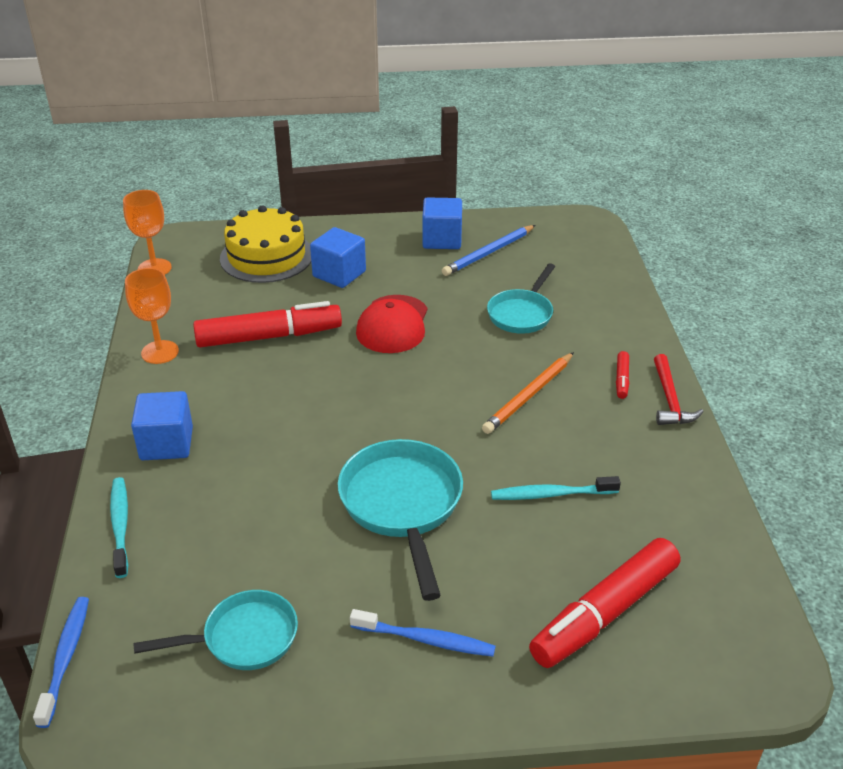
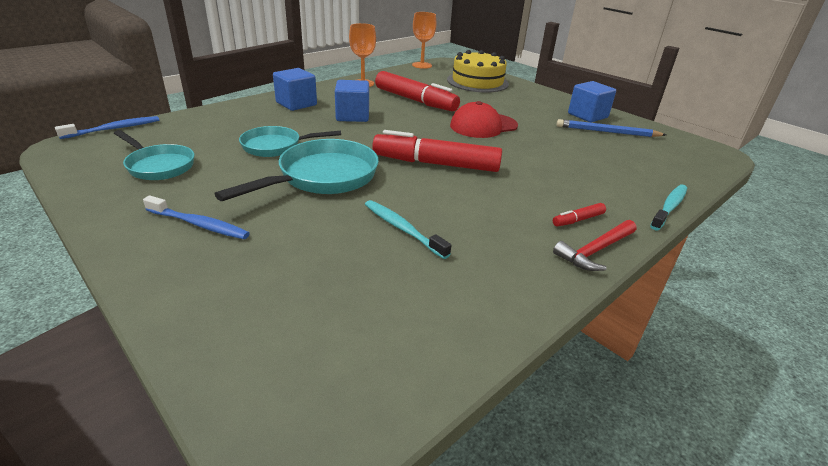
camera: 50 degrees right, 5 degrees down
turquoise toothbrush [110,477,128,578] -> turquoise toothbrush moved to [650,184,687,230]
blue cube [310,227,366,288] -> blue cube moved to [335,80,369,122]
blue toothbrush [350,609,496,657] -> blue toothbrush turned 45 degrees counterclockwise [143,195,250,239]
orange pencil [482,352,574,434] -> none
turquoise pan [487,263,555,334] -> turquoise pan moved to [239,126,341,157]
red marker [529,538,680,668] -> red marker moved to [372,130,502,172]

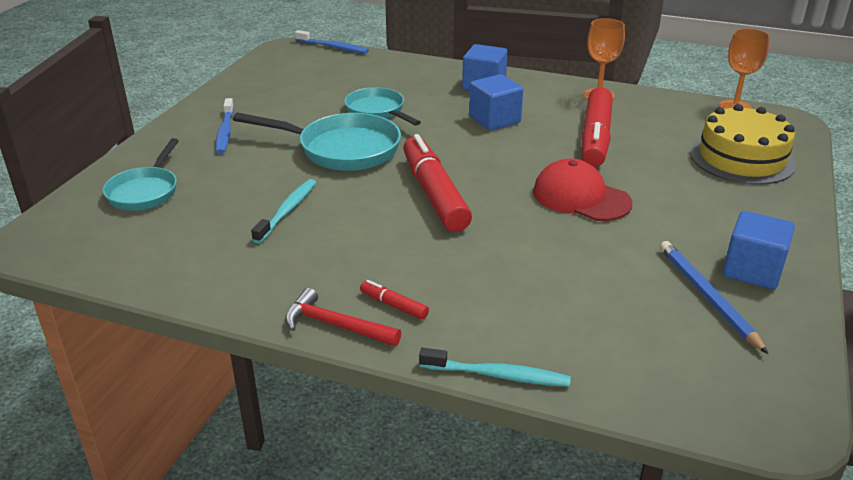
camera: 65 degrees right, 0 degrees up
turquoise pan [114,130,194,180] -> turquoise pan moved to [103,138,179,211]

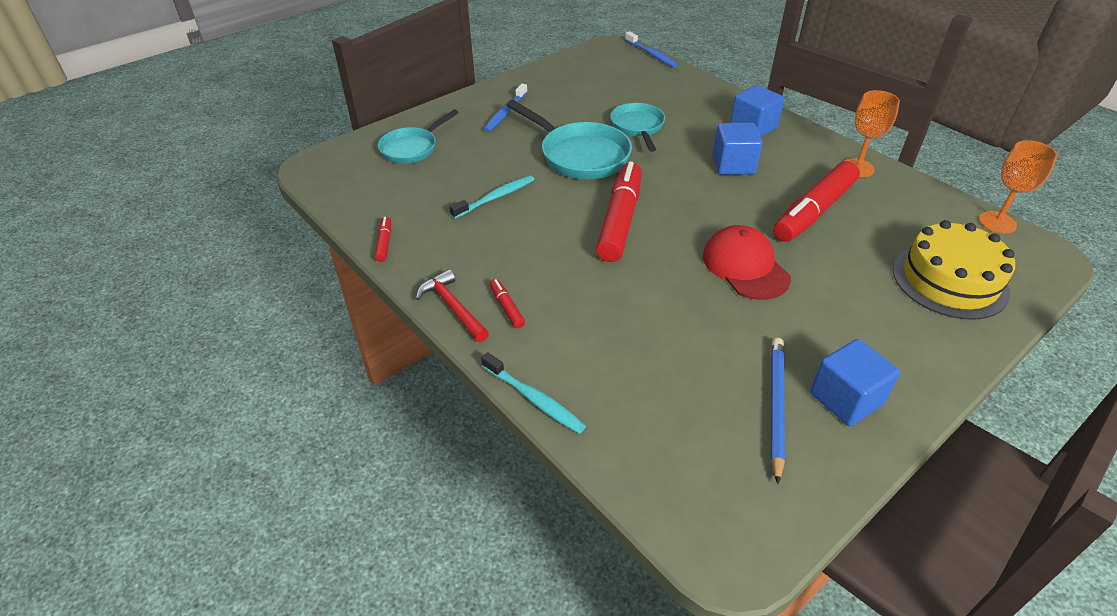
camera: 30 degrees right, 10 degrees up
none -> red marker [375,217,391,262]

